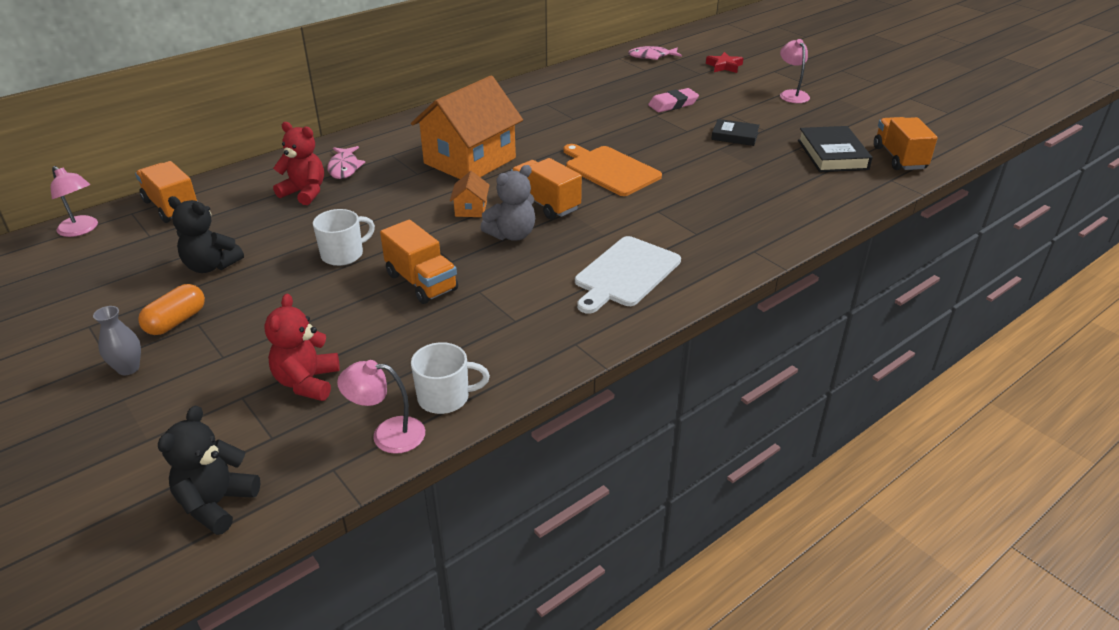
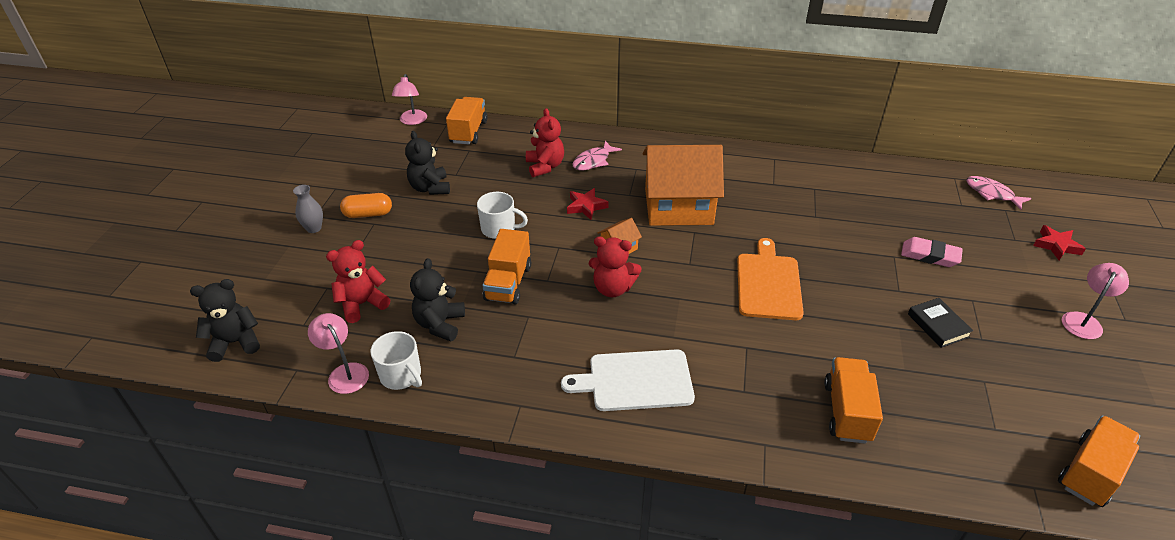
camera: 50 degrees right, 5 degrees up
grey teddy bear [480,165,535,241] -> red teddy bear [589,236,642,297]
orange truck [511,158,582,219] -> orange truck moved to [824,357,883,444]
black book [798,126,872,172] -> none
none -> black teddy bear [410,258,465,341]
none -> red star [567,188,608,220]

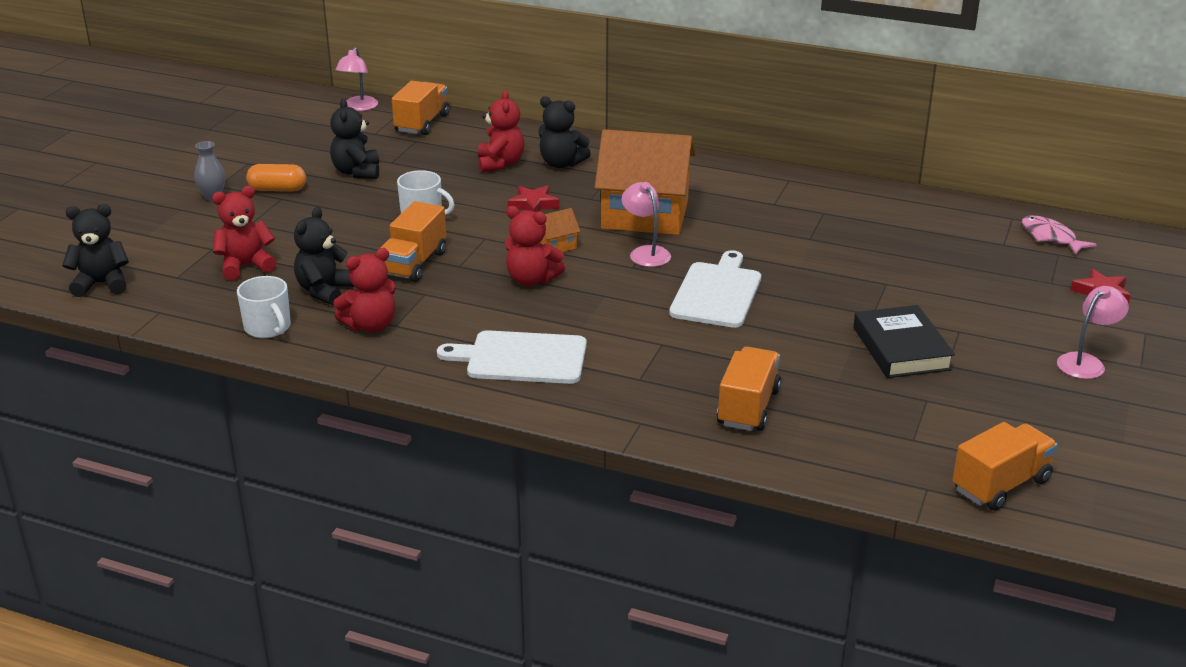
camera: 10 degrees right, 10 degrees down
pink lamp [308,313,369,394] -> pink lamp moved to [622,182,671,267]
pink fish [573,141,622,170] -> black teddy bear [539,96,591,168]
orange cutting board [737,238,804,320] -> white cutting board [669,250,761,328]
pink eraser [901,237,963,267] -> none
black book [908,298,973,348] -> black book [853,305,955,378], size x1.56
none -> red teddy bear [333,248,395,332]

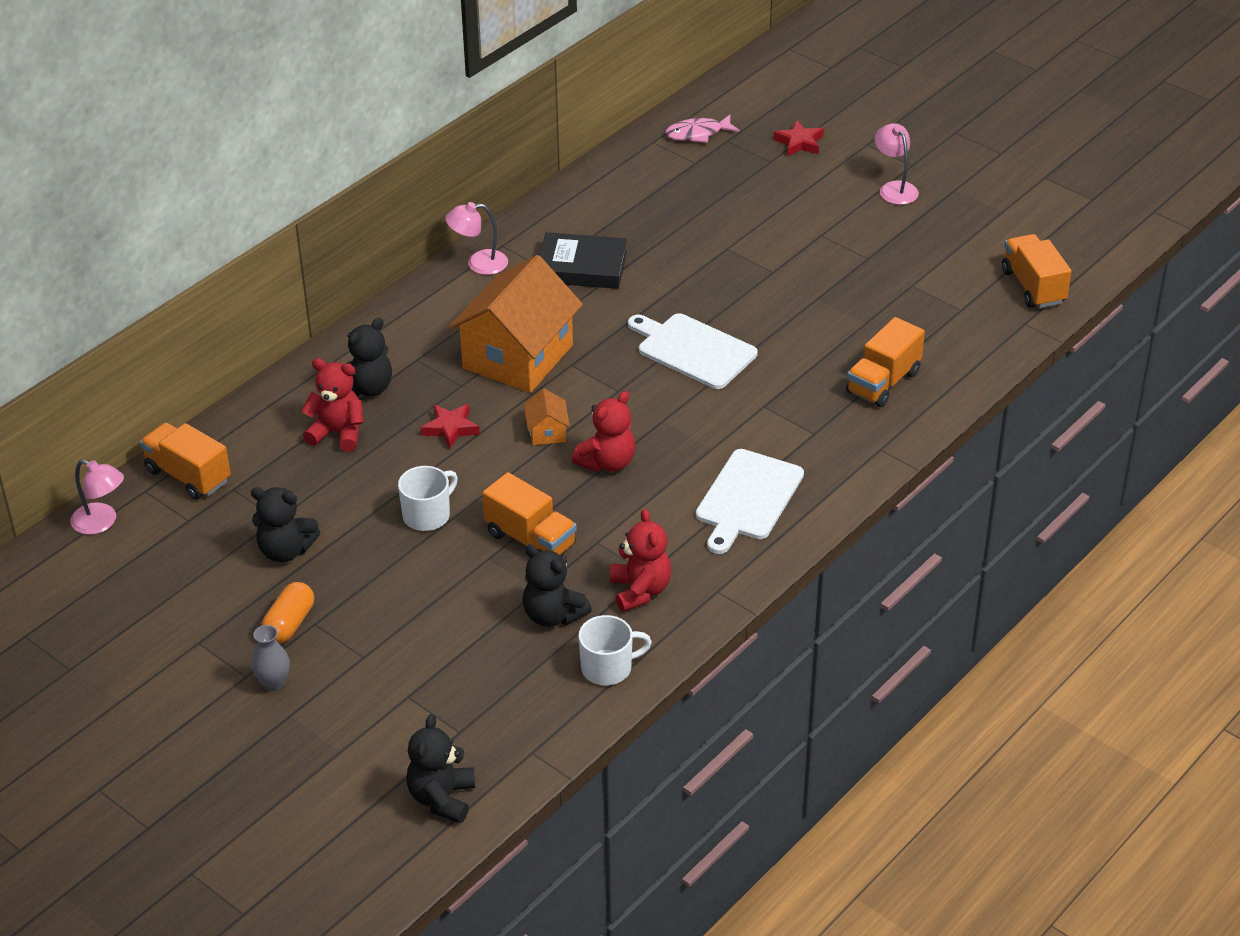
camera: 70 degrees left, 10 degrees up
red teddy bear [212,186,277,280] -> none
pink lamp [622,182,671,267] -> pink lamp moved to [445,202,508,275]
orange truck [717,347,781,431] -> orange truck turned 90 degrees counterclockwise [846,317,925,407]
black book [853,305,955,378] -> black book moved to [539,232,627,289]

